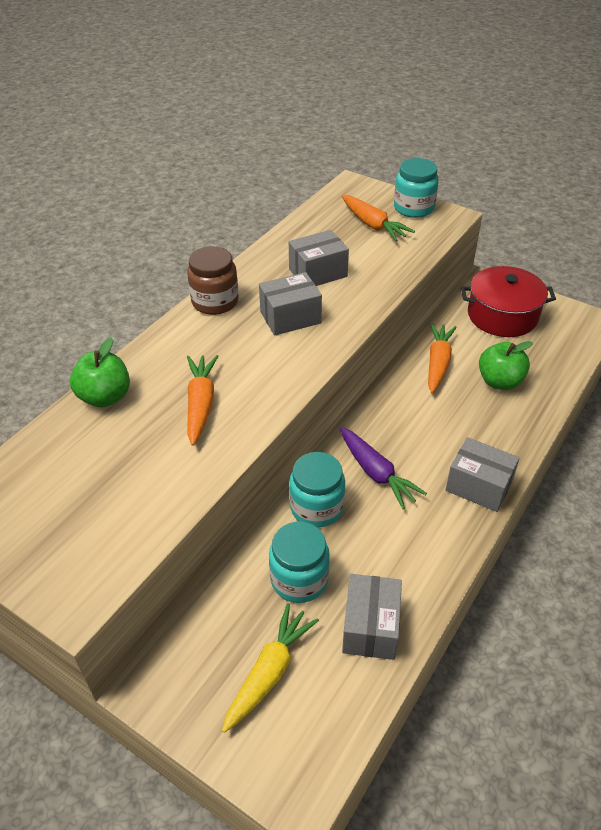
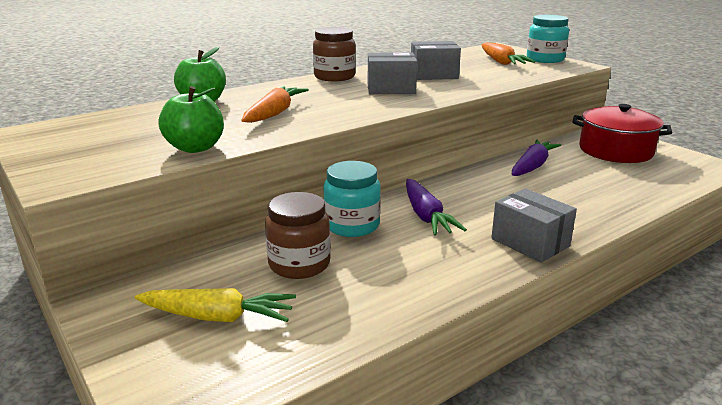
camera: 20 degrees right, 20 degrees down
yellow carrot [222,603,319,733] -> yellow carrot turned 45 degrees clockwise [135,288,296,322]
turquoise jar [269,522,330,603] -> brown jar [265,192,331,279]
grey box [342,574,402,660] -> none
orange carrot [428,323,457,393] -> purple carrot [512,139,561,176]
green apple [479,341,533,390] -> green apple moved to [158,86,224,153]

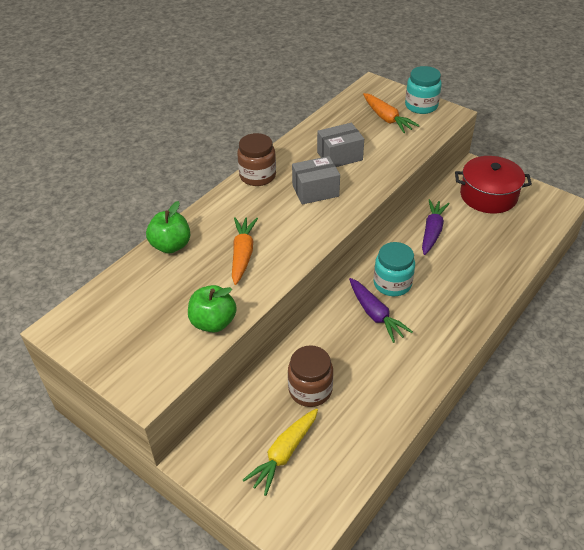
camera: 15 degrees left, 20 degrees up
yellow carrot [135,288,296,322] -> yellow carrot turned 135 degrees clockwise [243,408,318,496]
turquoise jar [323,161,381,237] -> turquoise jar moved to [374,242,415,296]
grey box [491,188,577,263] -> none

